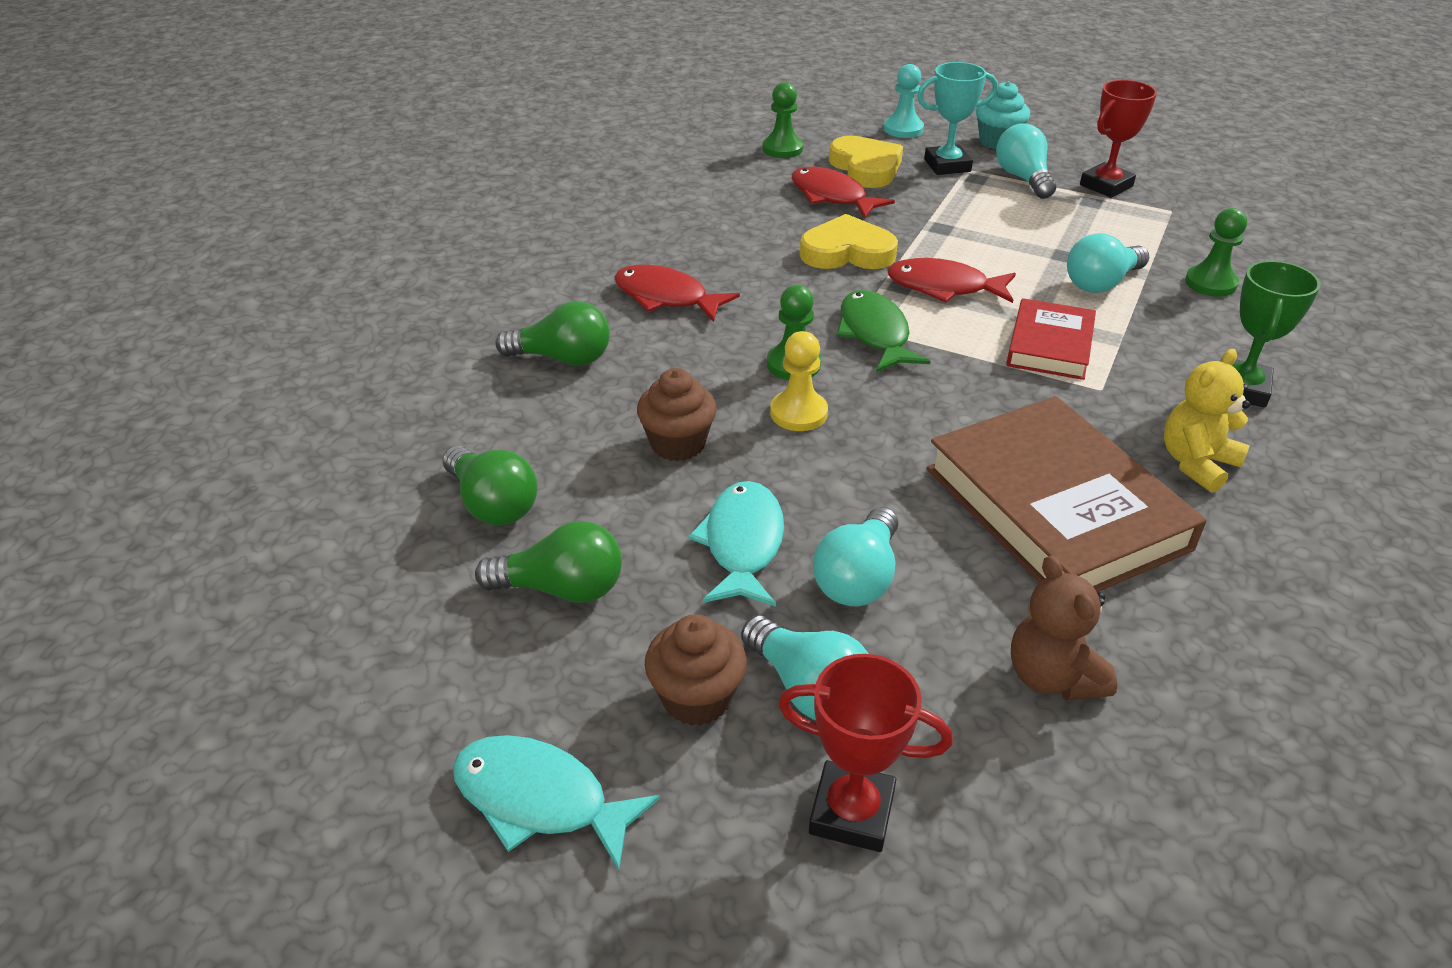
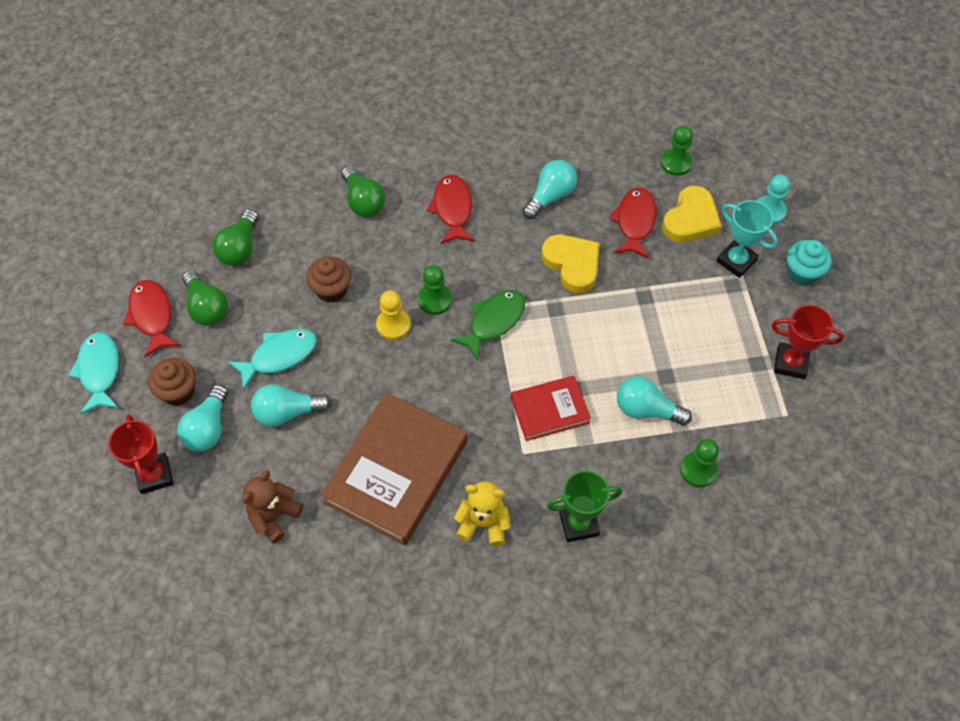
camera: 55 degrees right, 20 degrees up
red fish [887,258,1016,303] -> red fish moved to [123,280,180,357]
turquoise light bulb [996,124,1056,199] -> turquoise light bulb moved to [523,160,577,220]

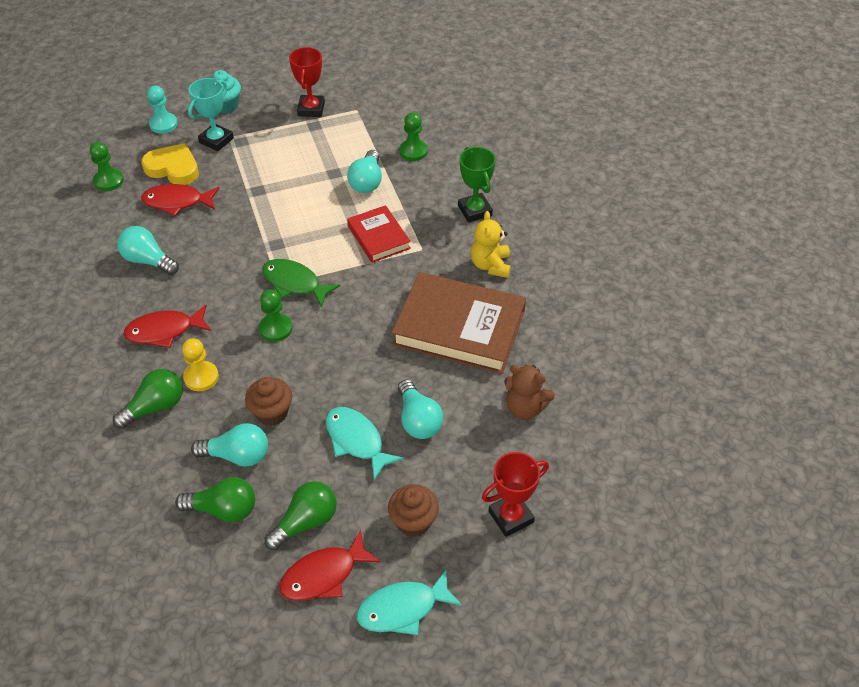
camera: 100 degrees left, 10 degrees down
turquoise light bulb [177,385,228,451] -> turquoise light bulb moved to [191,423,268,467]
yellow pawn [376,291,411,340] -> yellow pawn moved to [182,338,219,391]
yellow heart [542,235,599,293] -> none

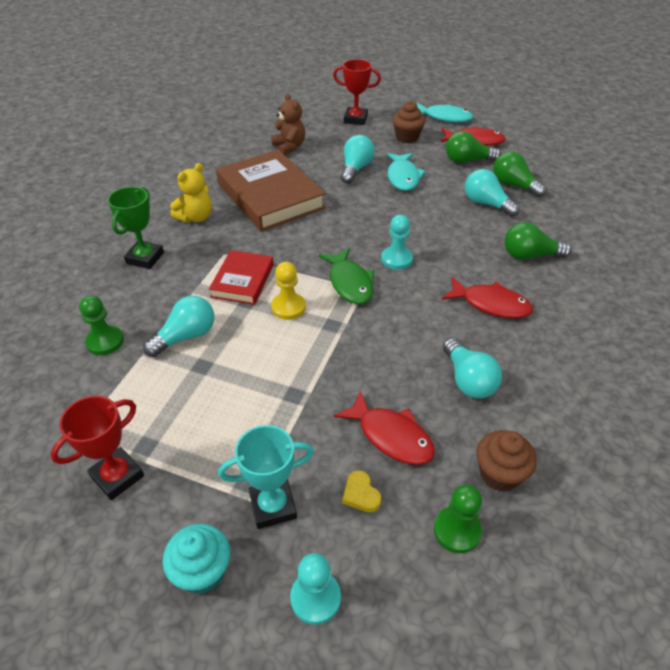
camera: 140 degrees left, 5 degrees down
yellow heart [141,143,199,185] -> yellow heart [342,470,381,512], size x0.49
yellow pawn [182,338,219,391] -> yellow pawn moved to [271,262,306,320]
brown cupcake [245,377,292,426] -> brown cupcake moved to [476,430,537,492]
green pawn [259,289,292,342] -> turquoise pawn [381,215,413,270]

